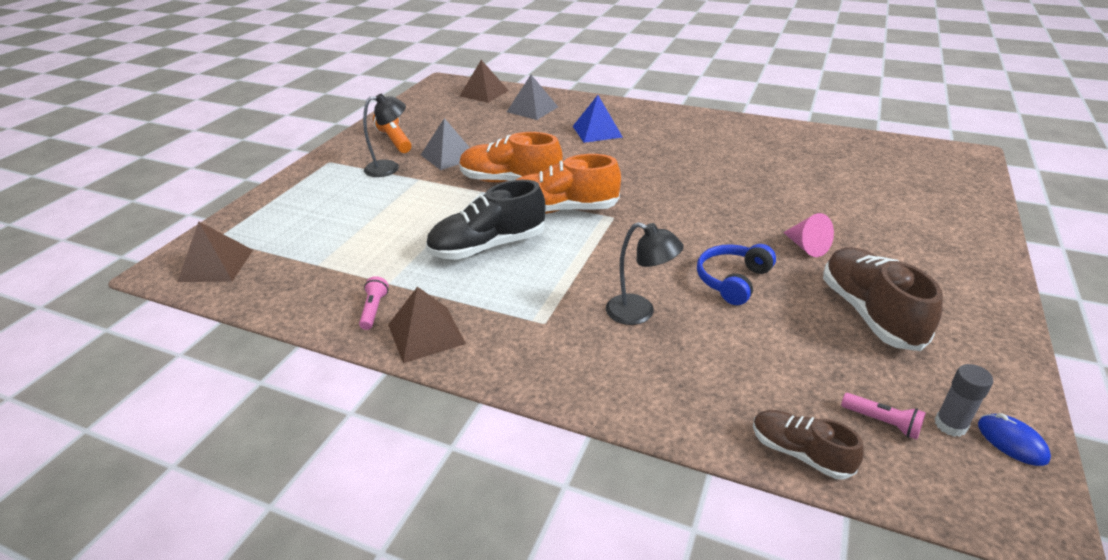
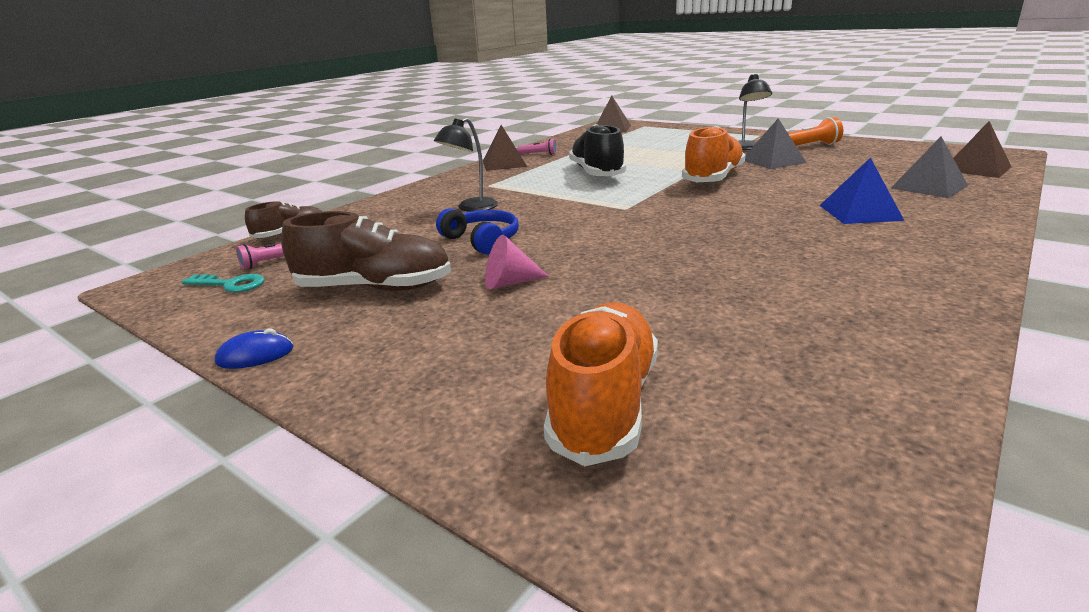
camera: 105 degrees right, 10 degrees down
orange shoe [516,154,621,214] -> orange shoe moved to [544,302,658,466]
grey glue stick [935,364,993,437] -> turquoise key [182,274,264,293]
blue mouse [978,413,1051,466] -> blue mouse moved to [215,329,293,369]

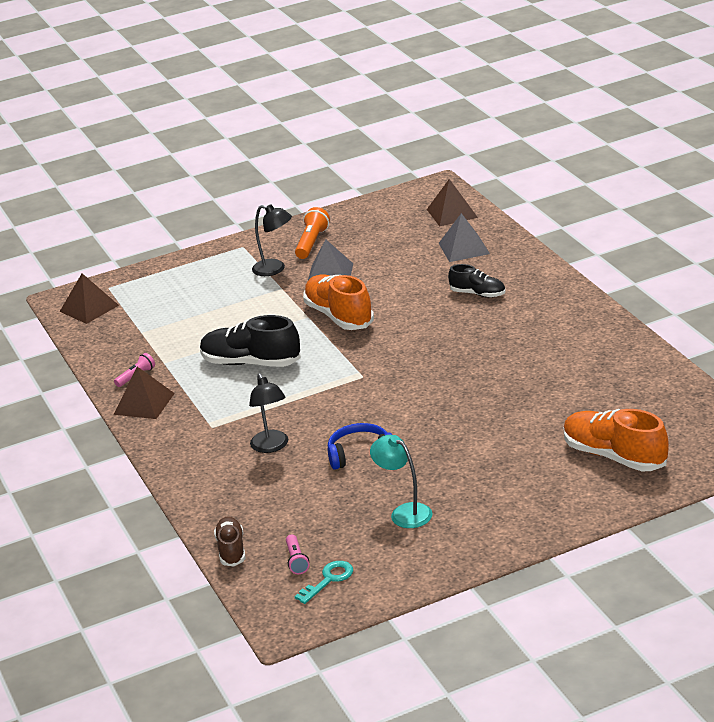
camera: 60 degrees left, 5 degrees up
blue mouse [215,329,293,369] -> none
brown shoe [281,211,451,291] -> turquoise lamp [370,435,432,528]
pink cone [485,235,549,289] -> none
blue pyramid [819,157,904,224] -> black shoe [448,264,505,298]

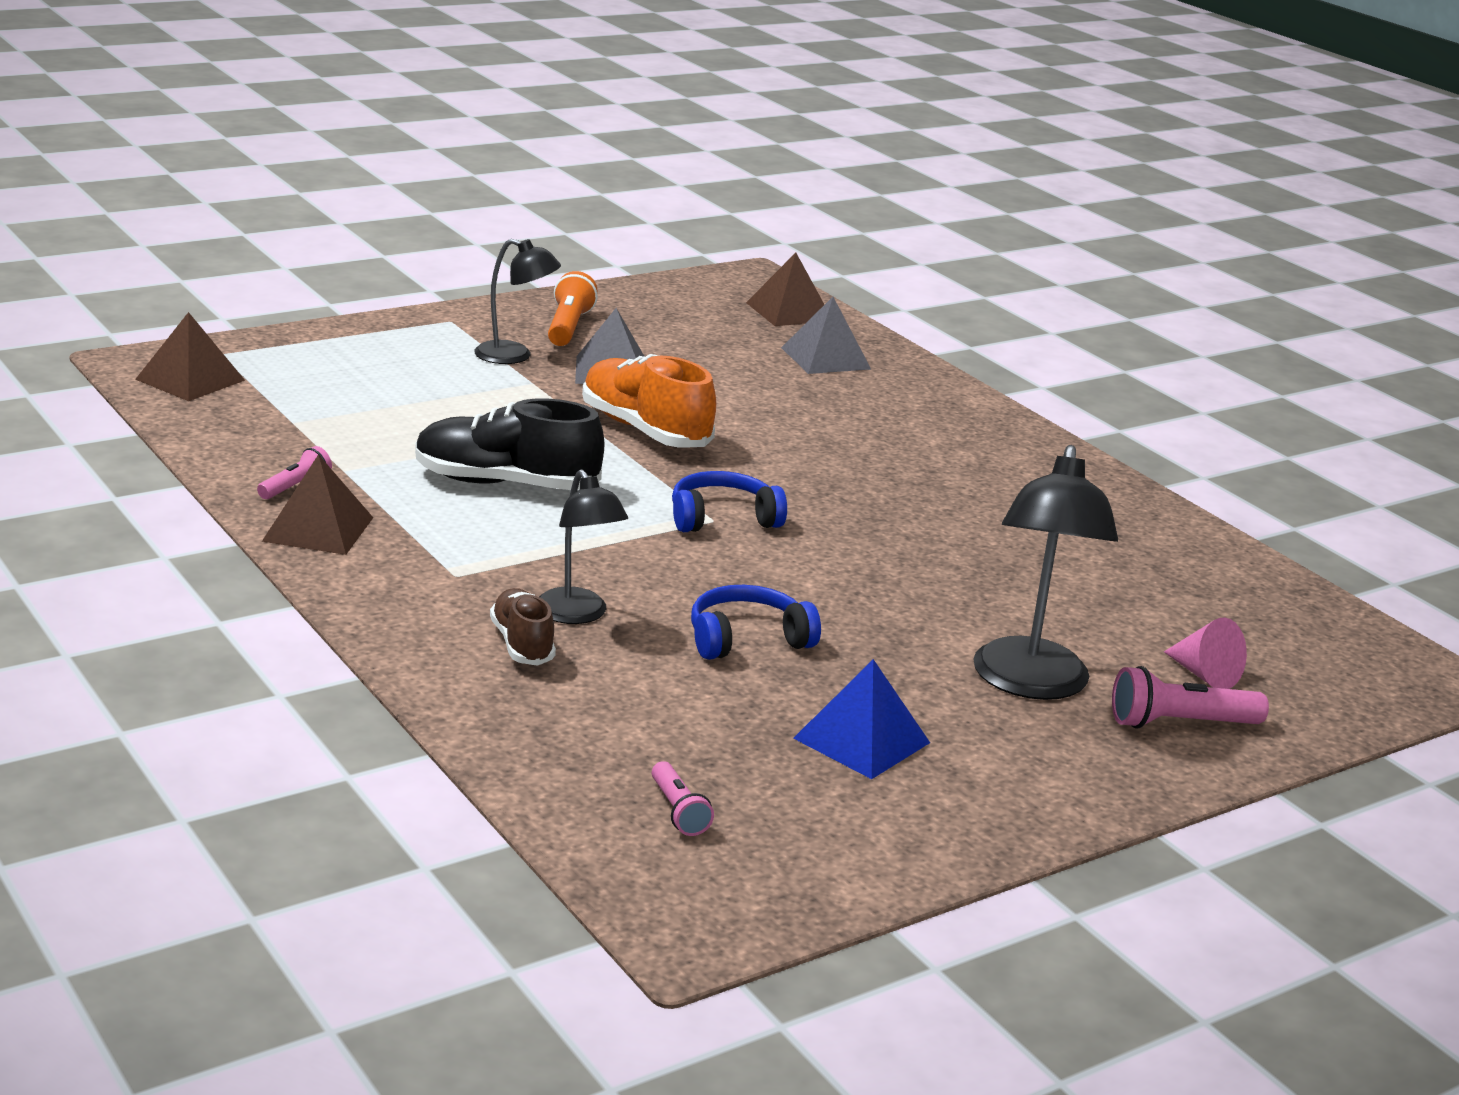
camera: 15 degrees left, 5 degrees down
brown shoe [214,517,245,566] -> brown shoe moved to [490,588,556,666]
turquoise key [294,561,353,604] -> none
turquoise lamp [370,435,432,528] -> blue pyramid [793,659,930,779]
black shoe [448,264,505,298] -> none
orange shoe [564,409,669,471] -> pink cone [1164,618,1247,689]
none -> blue headphones [672,471,787,532]
none -> black lamp [973,445,1118,700]
none -> pink flashlight [1112,666,1269,728]

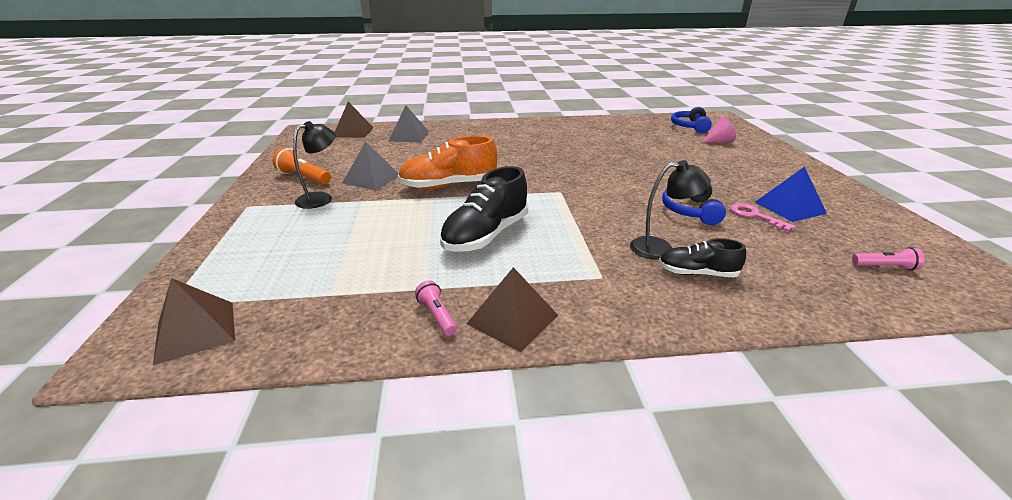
camera: 60 degrees left, 5 degrees up
brown shoe [490,588,556,666] -> black shoe [658,238,746,277]
blue headphones [672,471,787,532] -> blue headphones moved to [671,107,712,133]
black lamp [973,445,1118,700] -> none
pink flashlight [1112,666,1269,728] -> none
none -> pink key [730,203,796,232]

